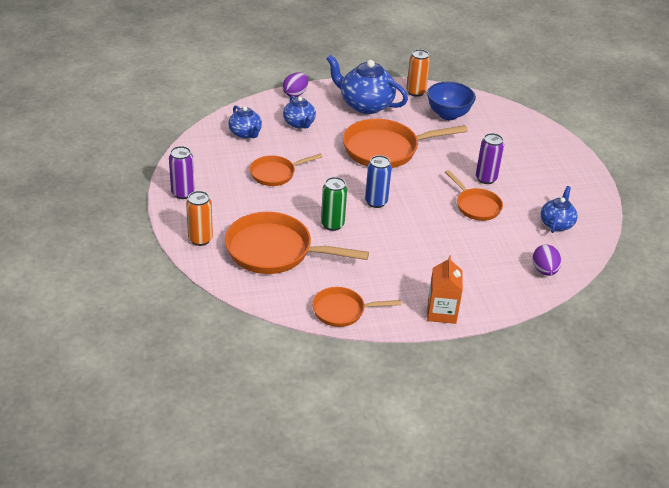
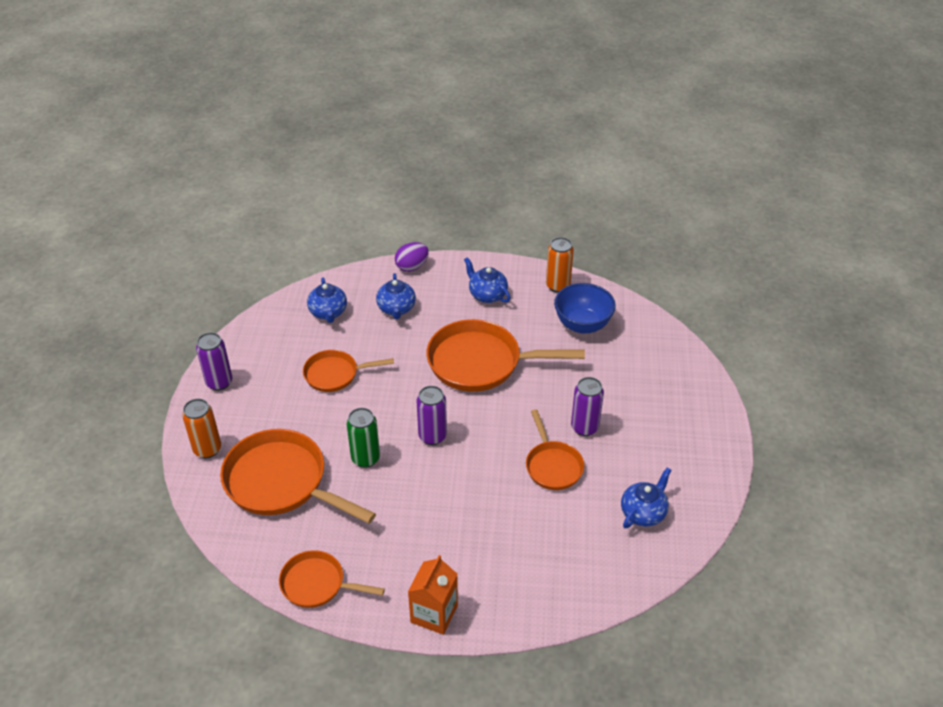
camera: 20 degrees right, 5 degrees up
blue teapot [327,55,408,114] -> blue teapot [464,257,510,303], size x0.58
blue can [365,155,392,208] -> purple can [417,386,447,445]
purple egg [532,244,561,276] -> none

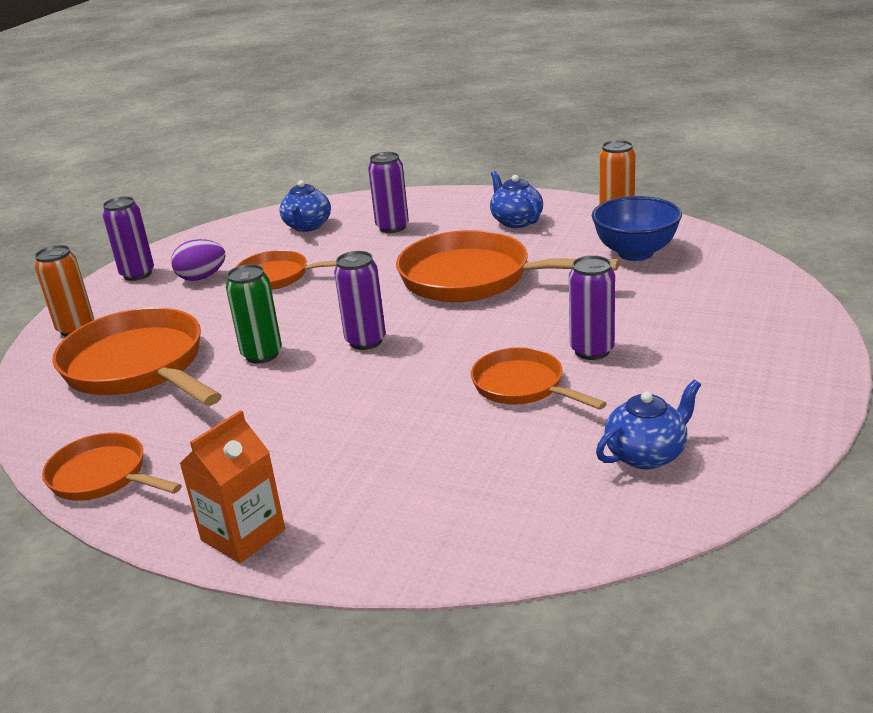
camera: 20 degrees right, 15 degrees down
blue teapot [376,273,416,319] -> purple can [368,152,409,233]
purple egg [395,242,429,272] -> purple egg moved to [171,239,226,281]
orange pan [526,409,584,490] -> orange pan turned 135 degrees clockwise [471,347,607,410]

